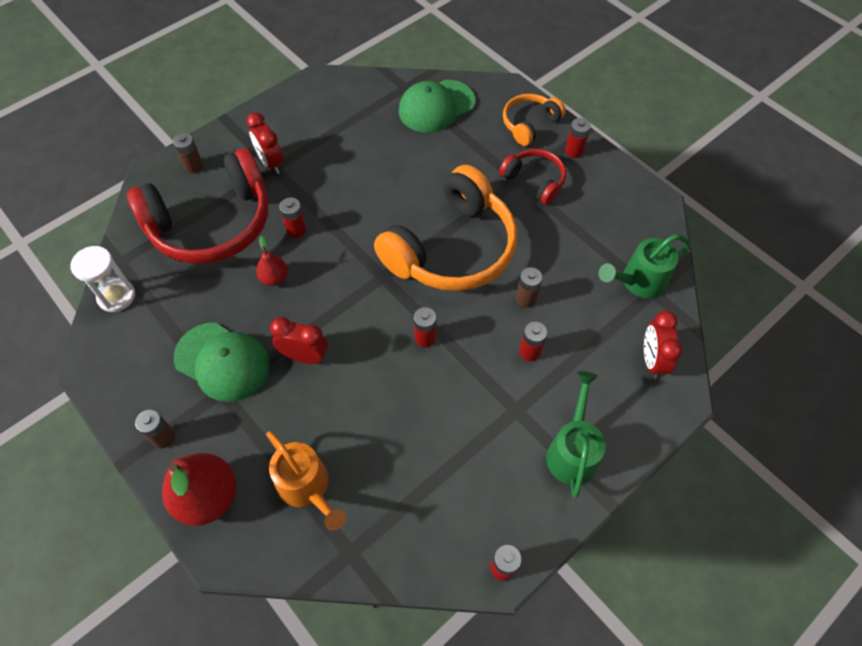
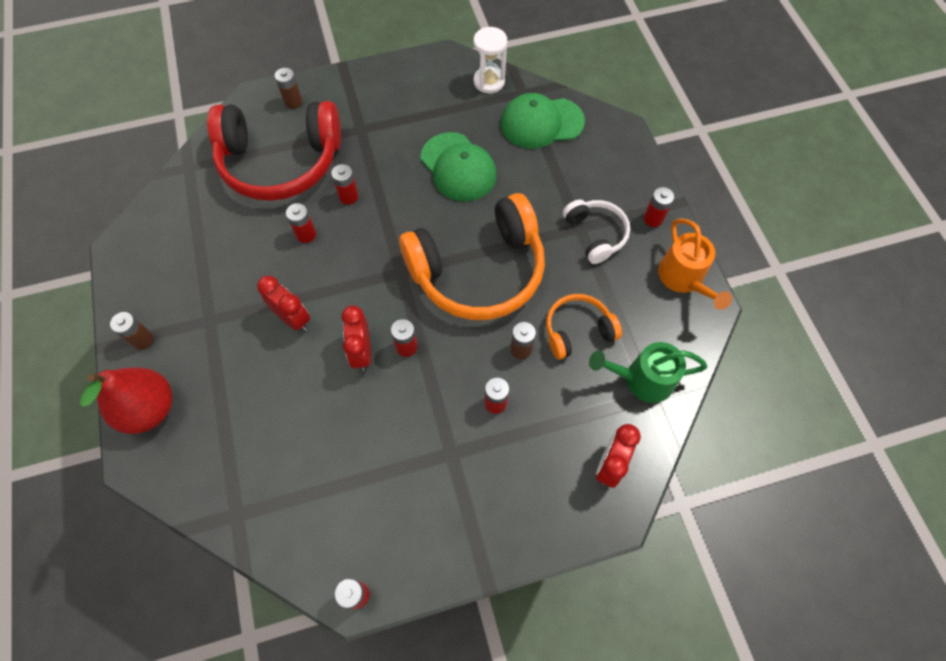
camera: 25 degrees right, 5 degrees up
white hourglass [70,246,135,312] -> white hourglass moved to [474,27,507,94]
green cap [174,322,270,402] -> green cap moved to [421,132,497,201]
red clock [246,112,283,174] -> red clock moved to [341,306,371,371]
red pear [256,236,288,286] -> red battery [286,203,316,243]
orange watering can [266,431,346,531] -> orange watering can moved to [658,218,732,310]
red headphones [499,149,566,205] -> white headphones [563,200,630,264]
orange headphones [503,94,566,146] -> orange headphones moved to [546,294,622,359]
green watering can [546,371,606,498] -> none

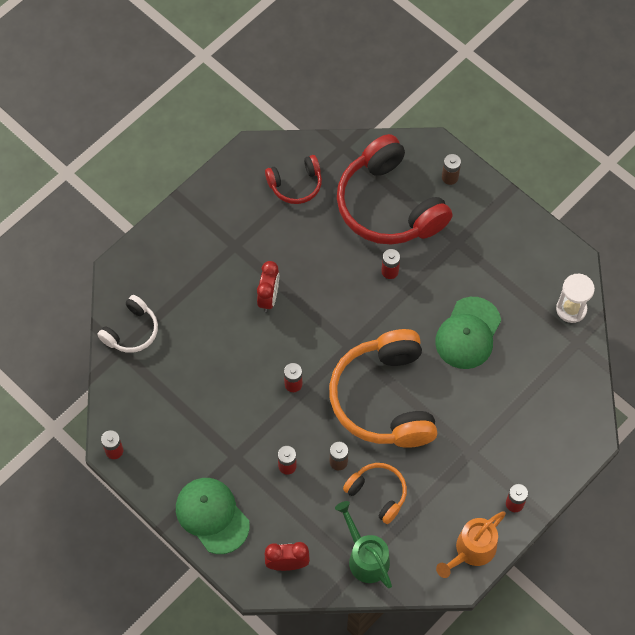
camera: 60 degrees right, 0 degrees up
red pear [80,367,172,434] -> none
brown battery [110,312,154,350] -> none
red battery [286,203,316,243] -> none
red clock [341,306,371,371] -> none
orange headphones [399,193,545,320] -> orange headphones turned 45 degrees clockwise [329,329,437,448]
green cap [501,93,585,149] -> green cap moved to [176,478,250,554]
white headphones [563,200,630,264] -> white headphones moved to [97,295,158,353]
none -> red headphones [265,155,322,204]

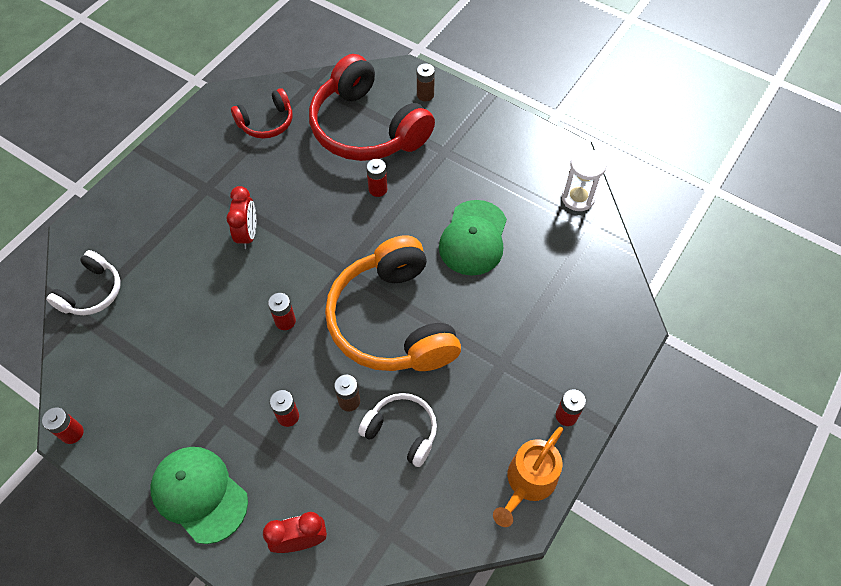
camera: 10 degrees left, 5 degrees down
green watering can [335,501,392,588] -> none
orange headphones [343,463,407,524] -> white headphones [358,393,437,467]

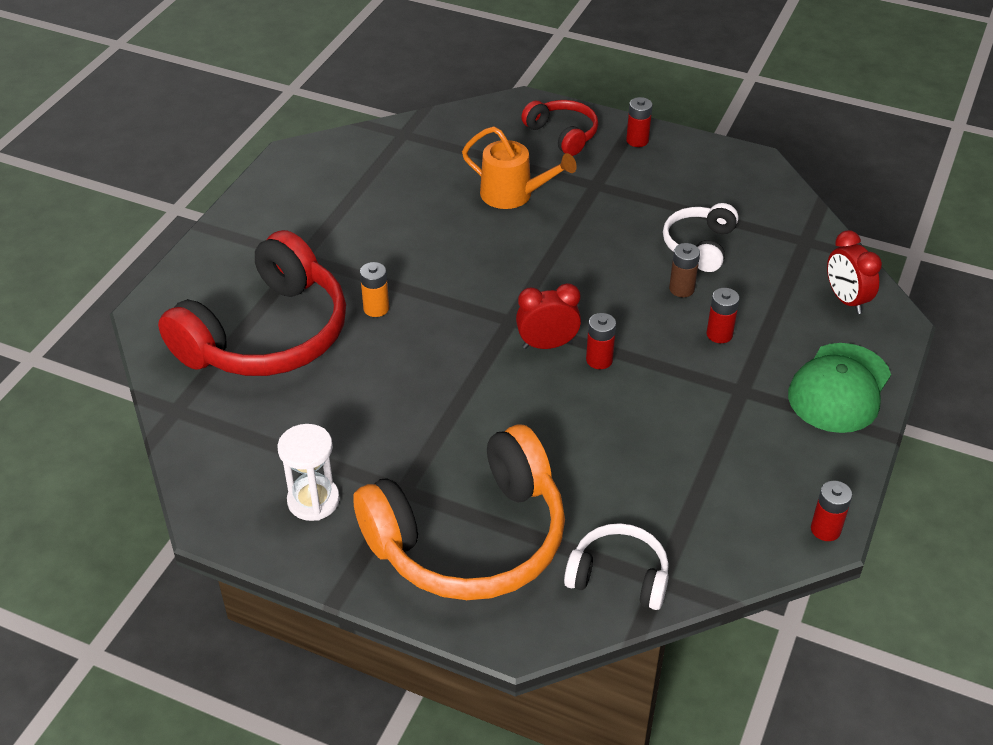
camera: 100 degrees left, 15 degrees down
red clock [226,186,256,249] -> red clock moved to [516,283,581,349]
red headphones [231,88,293,139] -> red headphones moved to [521,100,598,156]
orange headphones [325,235,461,371] -> orange headphones moved to [353,424,565,600]
red battery [366,159,387,197] -> orange battery [360,262,389,317]
brown battery [417,63,435,101] -> none
green cap [439,200,507,276] -> none
orange watering can [493,427,563,527] -> orange watering can moved to [462,127,577,209]
white hourglass [561,149,607,211] -> white hourglass moved to [277,424,340,521]

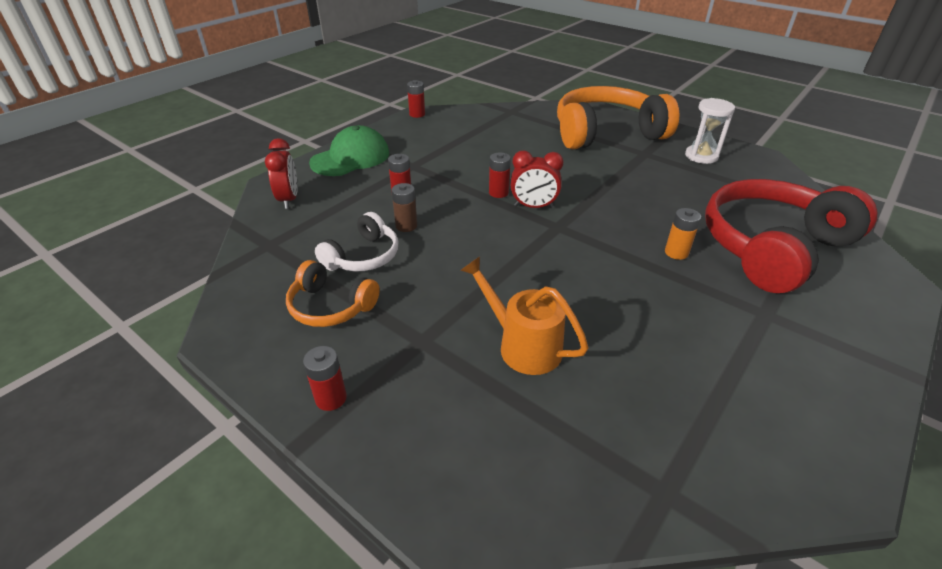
camera: 165 degrees left, 5 degrees down
red headphones [521,100,598,156] -> none
white headphones [564,523,669,610] -> none
none -> orange headphones [286,260,380,327]

